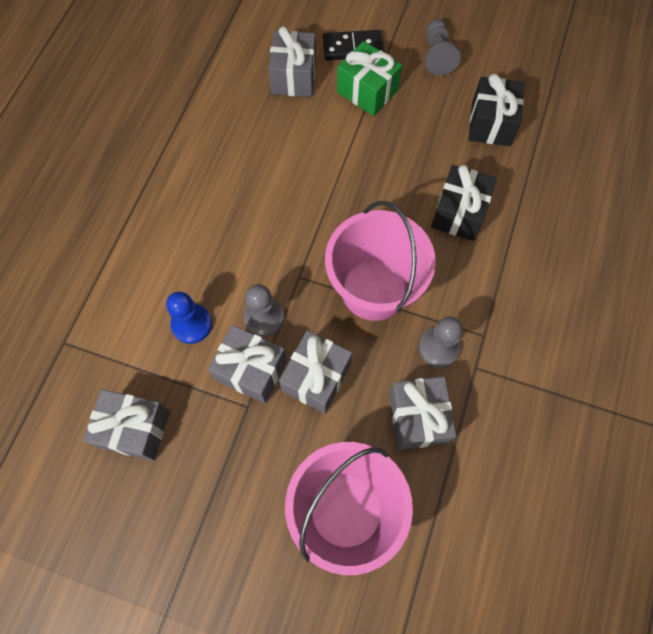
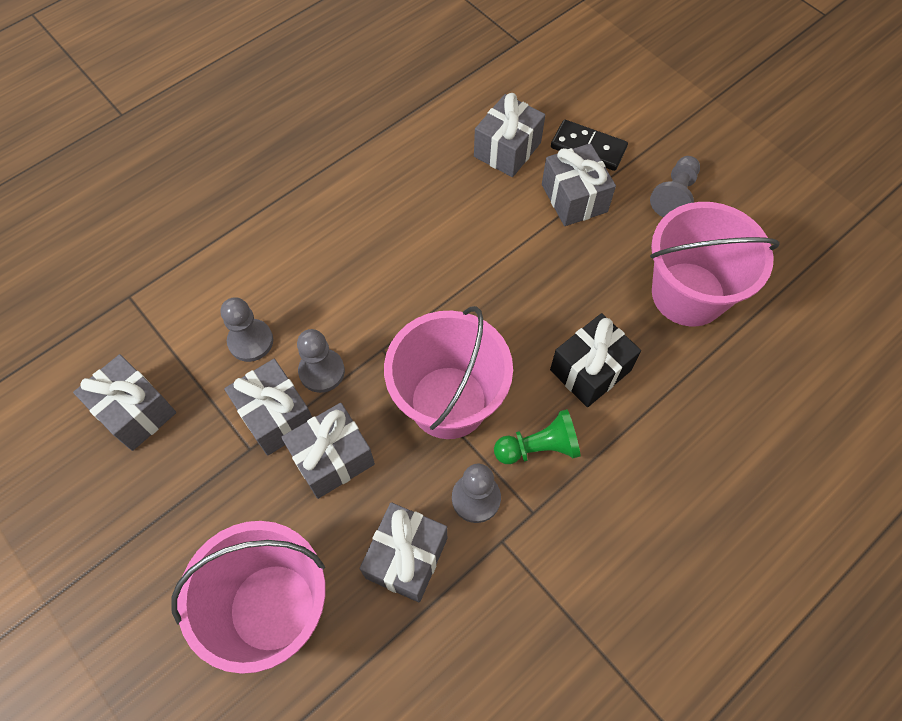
camera: 30 degrees right, 5 degrees down
blue pawn [166,291,212,344] -> grey pawn [221,297,273,362]
green gift [337,41,402,116] -> grey gift [542,143,616,226]
black gift [469,74,524,146] -> pink bucket [650,202,780,327]
none -> green pawn [494,409,581,464]

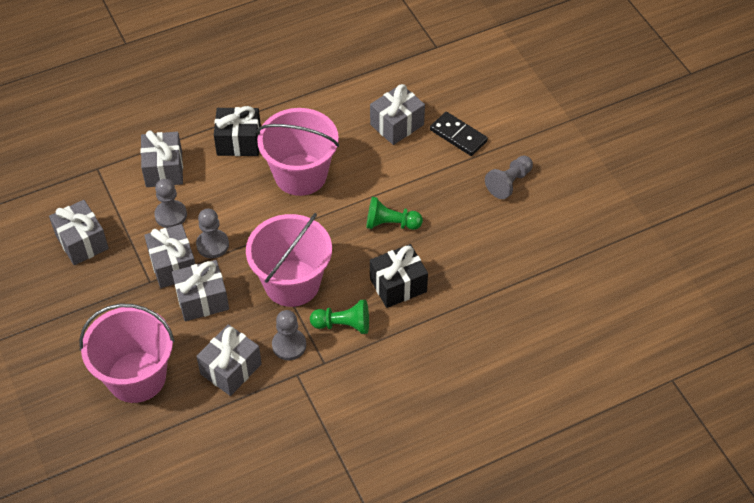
camera: 15 degrees right, 10 degrees down
grey gift [542,143,616,226] -> grey gift moved to [140,130,183,187]
pink bucket [650,202,780,327] -> pink bucket moved to [257,108,339,196]
none -> black gift [214,106,261,156]
none -> green pawn [366,197,423,230]

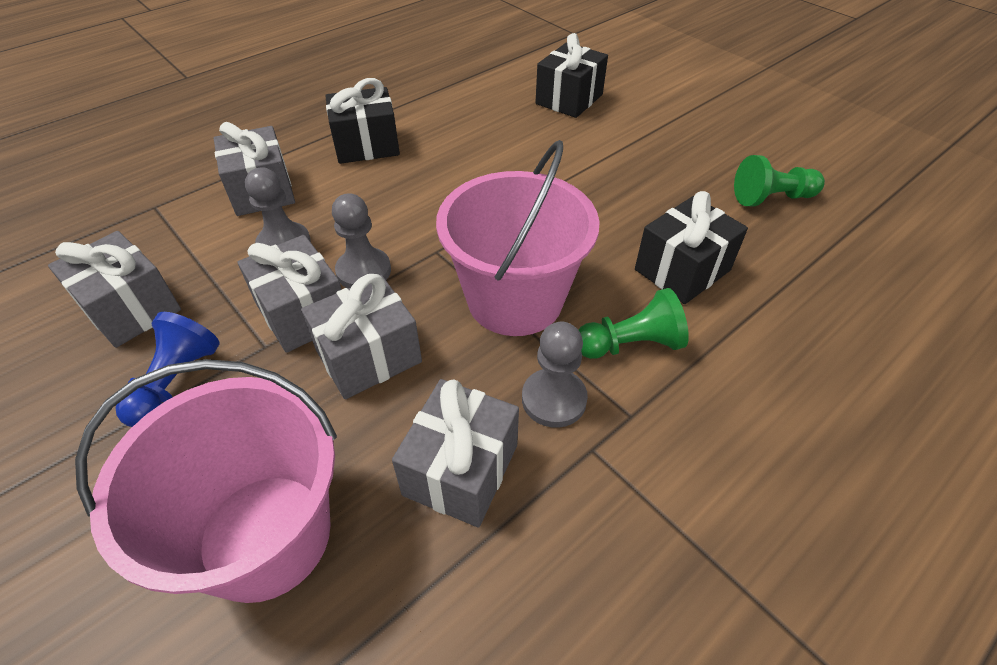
camera: 15 degrees left, 5 degrees down
pink bucket [257,108,339,196] -> none
green pawn [366,197,423,230] -> green pawn moved to [734,155,825,206]
grey gift [370,84,425,145] -> black gift [535,33,608,118]
black domino [430,112,488,156] -> none
grey pawn [485,156,533,199] -> none
none -> blue pawn [115,312,220,427]

